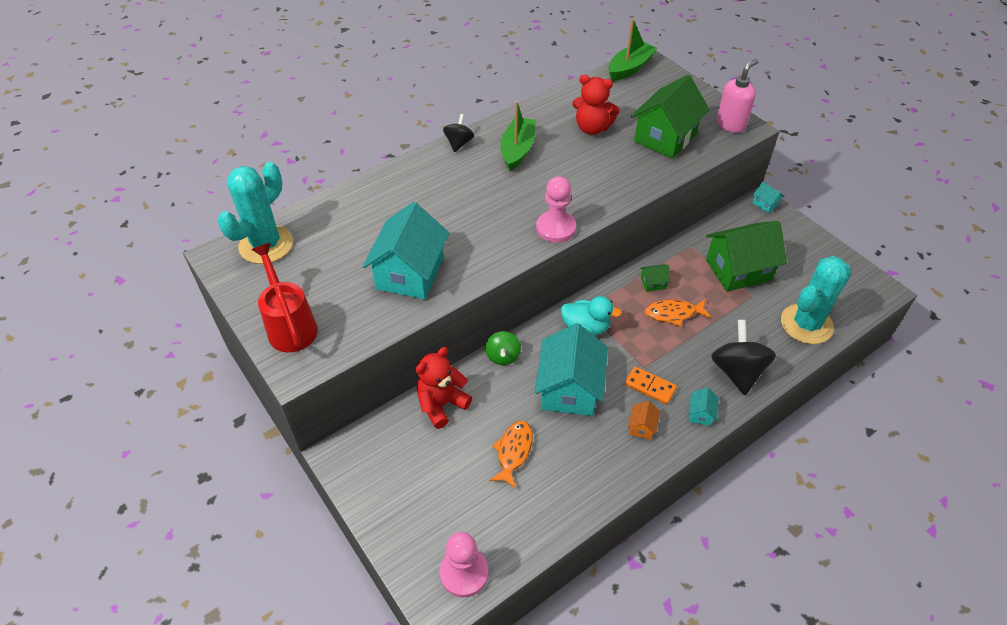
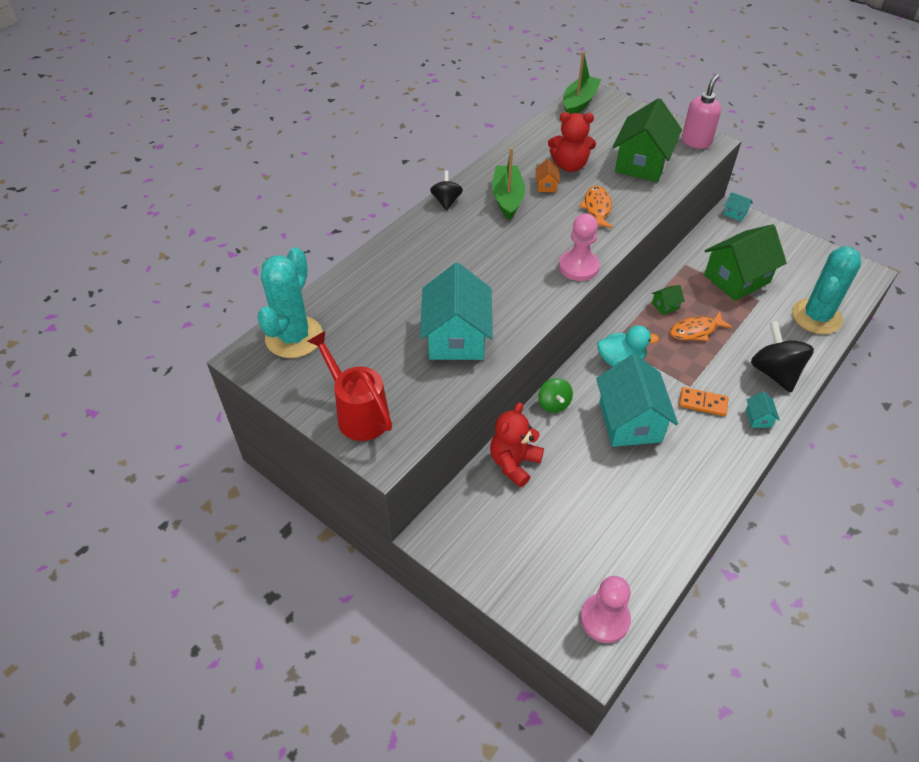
camera: 15 degrees left, 0 degrees up
orange fish [489,421,533,488] -> orange fish moved to [579,186,613,228]
orange house [628,401,660,440] -> orange house moved to [536,159,560,192]

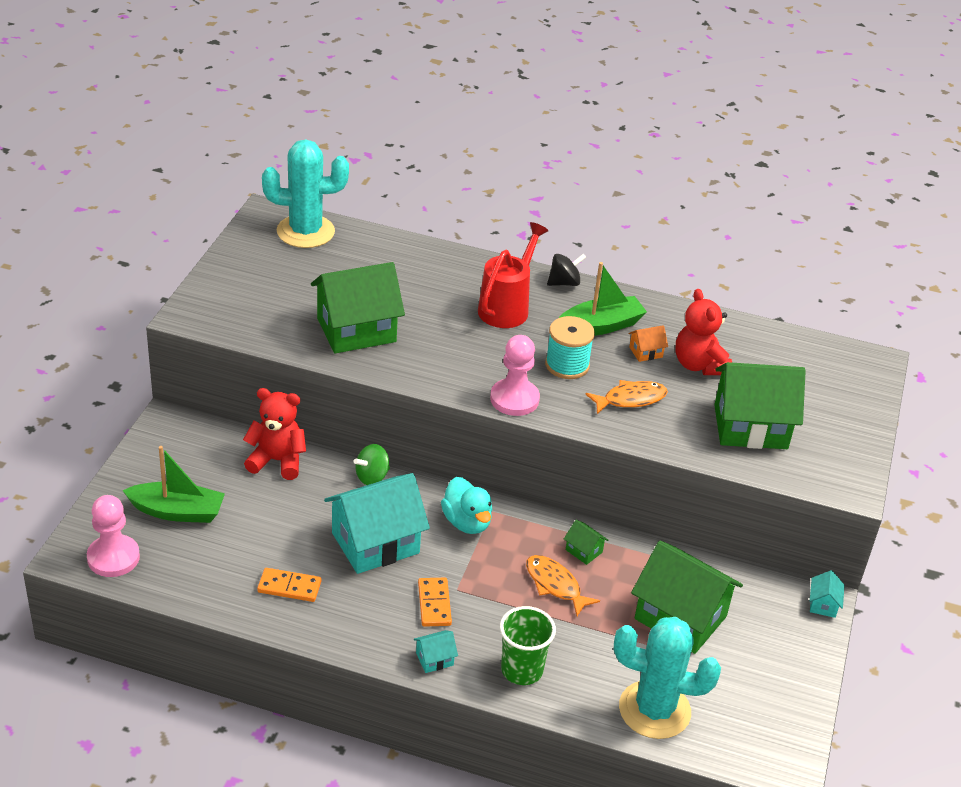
camera: 65 degrees right, 10 degrees down
red watering can [307,331,392,441] -> red watering can moved to [478,222,548,328]
turquoise house [420,263,493,360] -> green house [311,262,405,353]
green boat [563,52,601,114] -> green boat moved to [122,446,225,523]
pink soap dispenser [682,74,721,149] -> none
black spinning top [751,321,814,393] -> green cup [500,606,556,685]
none -> orange domino [257,568,321,602]
none -> turquoise spool [545,316,595,379]

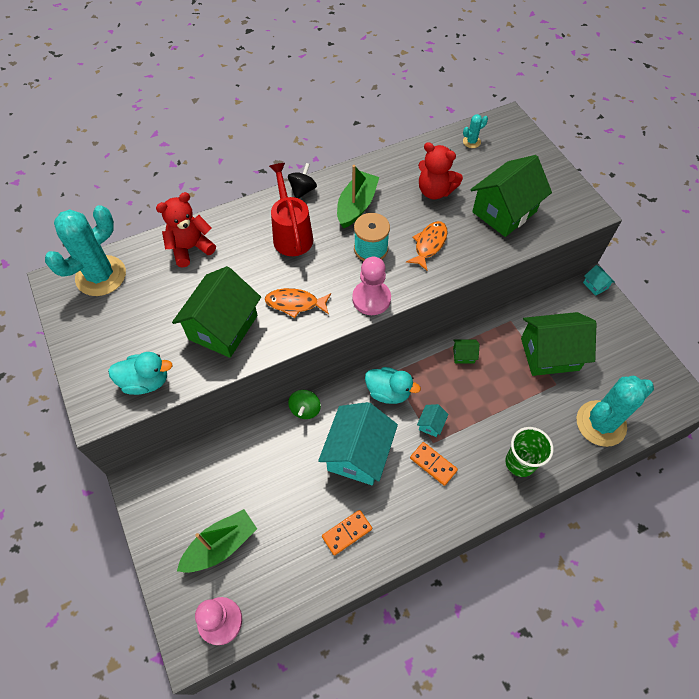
camera: 40 degrees left, 20 degrees up
red teddy bear [243,388,306,480] -> red teddy bear moved to [156,192,216,268]
turquoise house [414,630,458,673] -> turquoise house moved to [417,404,448,437]
orange fish [526,555,600,616] -> orange fish moved to [265,288,331,318]
orange house [628,325,668,362] -> none
none -> turquoise duck [108,352,173,395]
none -> turquoise cactus [463,114,488,148]

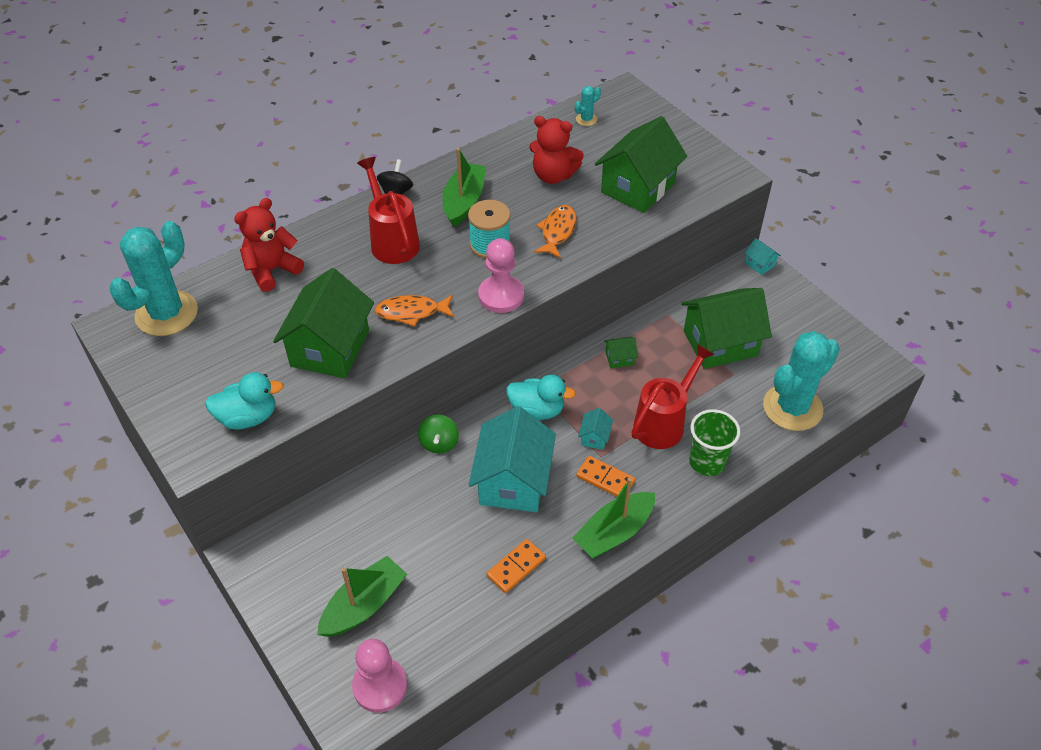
camera: 10 degrees left, 10 degrees down
none -> green boat [573,478,655,559]
none -> red watering can [632,344,715,449]

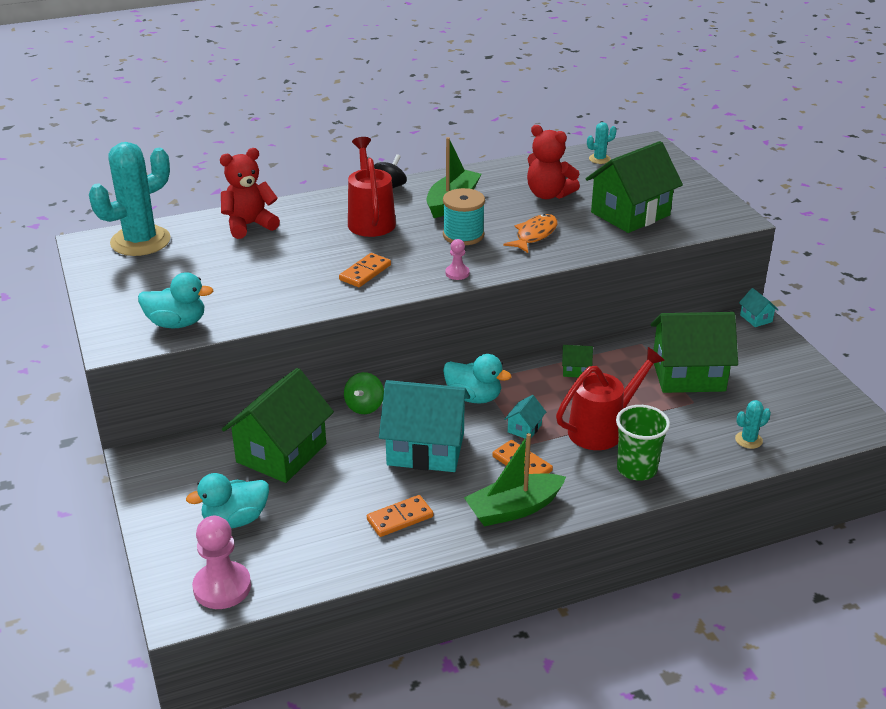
camera: 15 degrees right, 15 degrees down
green house [273,268,374,378] -> green house moved to [222,368,334,483]
green boat [317,556,407,637] -> turquoise duck [186,473,269,528]
orange fish [375,295,454,327] -> orange domino [339,253,391,287]
turquoise house [469,406,556,512] -> turquoise house turned 75 degrees clockwise [379,380,470,472]
pink pawn [478,238,524,313] -> pink pawn [446,239,470,280], size x0.52
turquoise cactus [763,331,840,431] -> turquoise cactus [735,400,771,449], size x0.41

